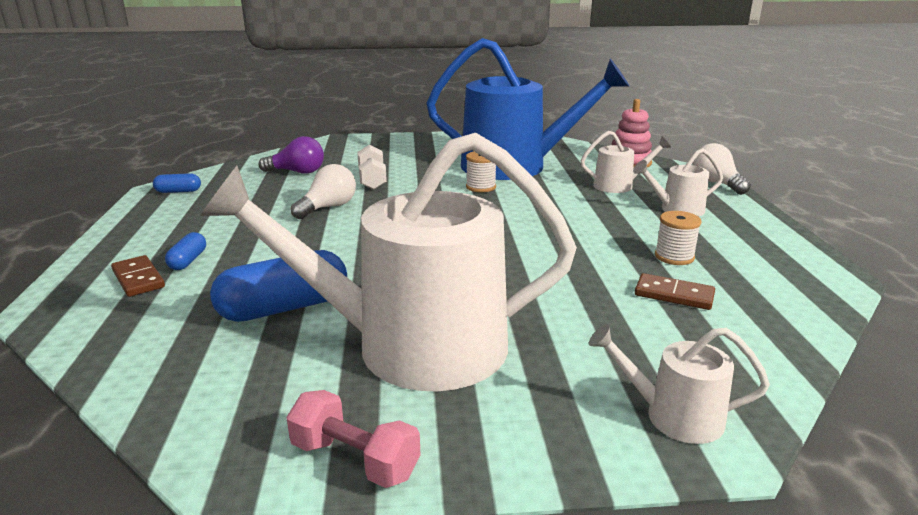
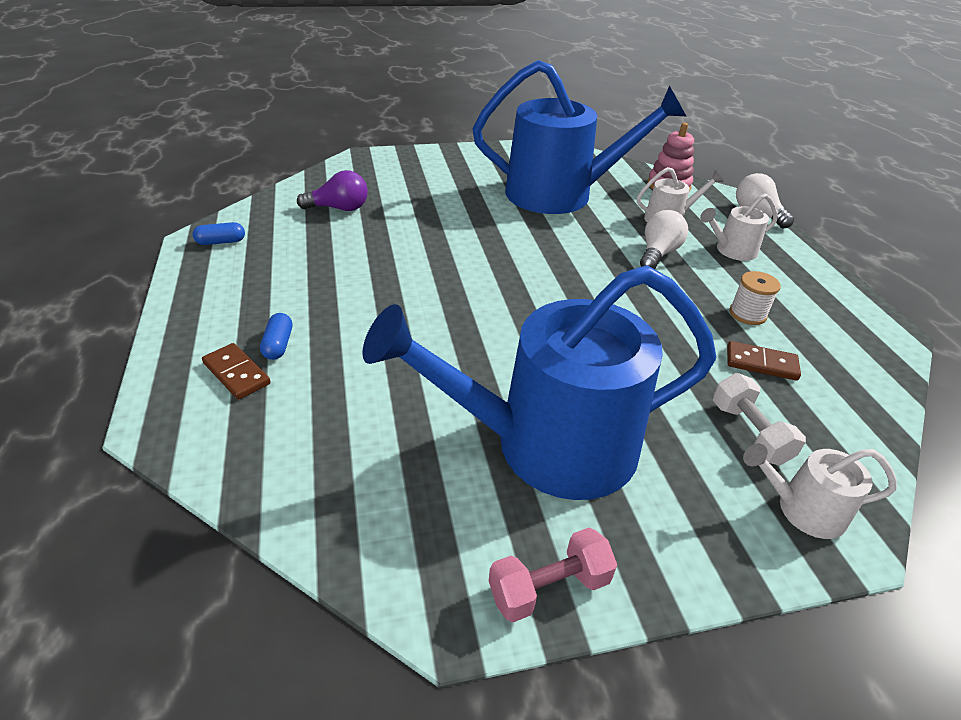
camera: 10 degrees left, 15 degrees up
white watering can [200,133,577,392] -> blue watering can [362,265,716,500]
blue capsule [210,250,347,322] -> none
pink dumbbell [286,390,420,488] -> pink dumbbell turned 45 degrees counterclockwise [489,528,617,622]
white light bulb [290,164,356,219] -> white light bulb moved to [640,210,688,269]
white dumbbell [357,144,387,190] -> white dumbbell moved to [713,373,806,466]
white spool [466,152,496,192] -> none

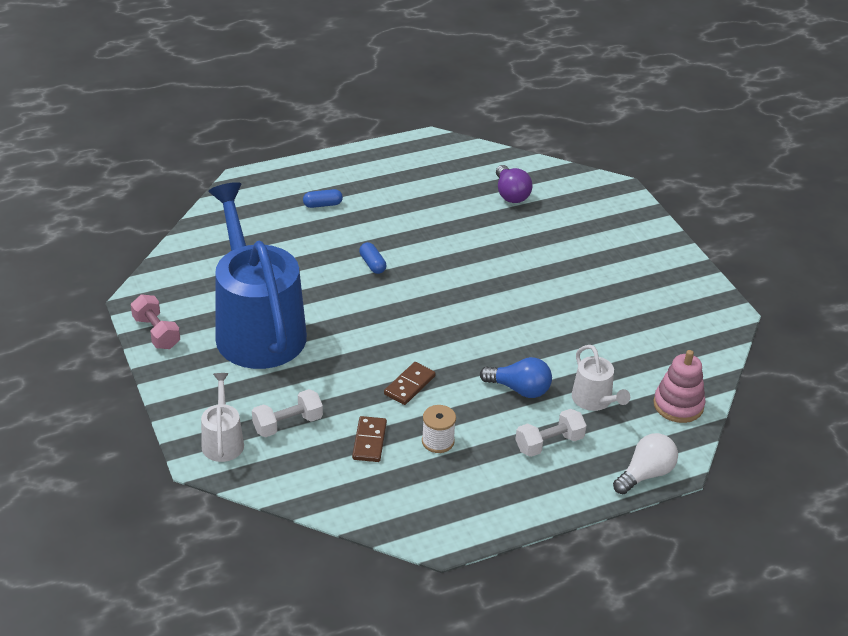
camera: 80 degrees right, 0 degrees up
blue capsule [193,222,245,245] -> blue capsule moved to [359,242,386,274]
brown domino [202,343,271,400] -> brown domino moved to [384,362,435,405]
blue watering can [473,60,686,214] -> none
white light bulb [640,210,688,269] -> blue light bulb [480,357,552,398]
white watering can [700,193,778,261] -> white dumbbell [515,409,587,457]

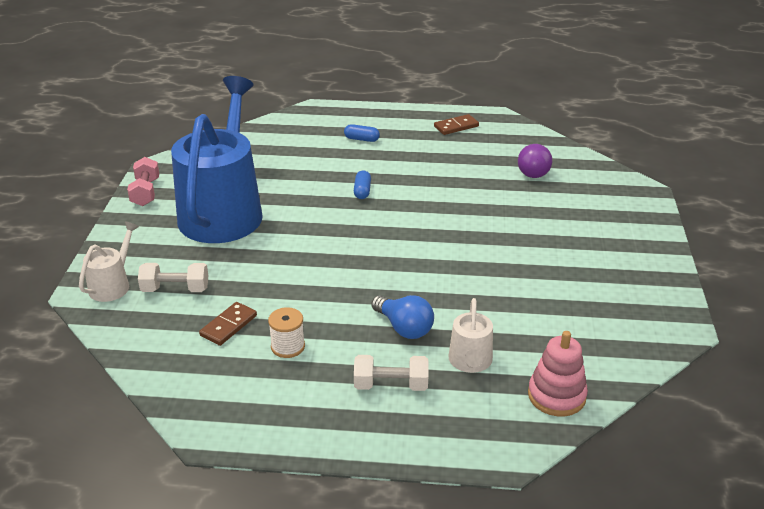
camera: 30 degrees right, 5 degrees down
brown domino [384,362,435,405] -> brown domino moved to [434,114,479,135]
white light bulb [613,433,678,494] -> none

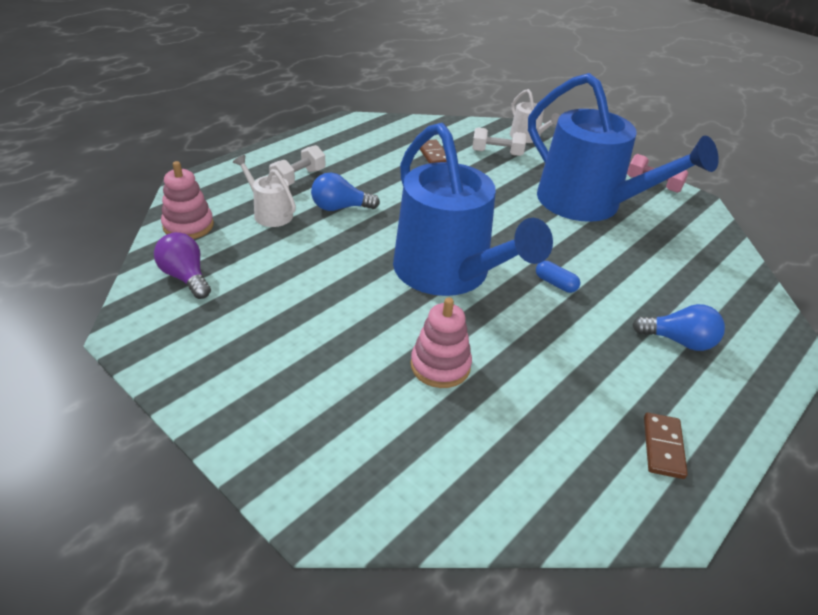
camera: 125 degrees right, 5 degrees up
white dumbbell [138,263,208,292] -> white dumbbell turned 60 degrees clockwise [472,127,527,156]
white spool [268,307,305,358] -> none
blue capsule [344,124,380,142] -> blue light bulb [633,304,725,351]
purple light bulb [518,144,552,178] -> purple light bulb moved to [154,232,211,299]
none -> blue watering can [393,123,553,296]
none -> pink stacking toy [410,297,472,388]

